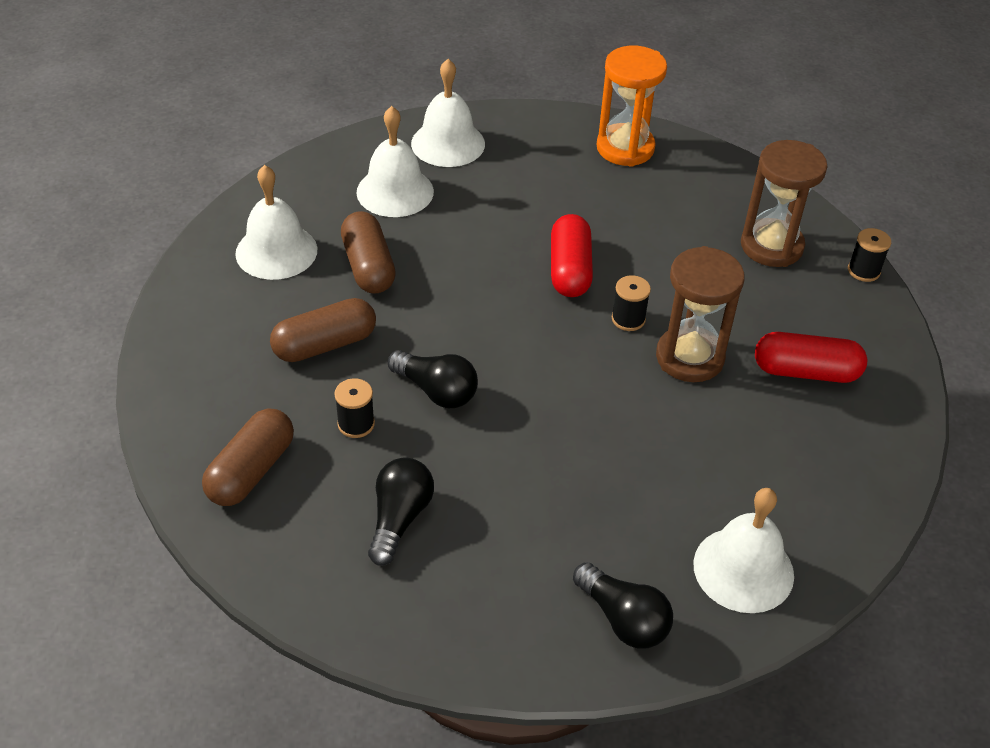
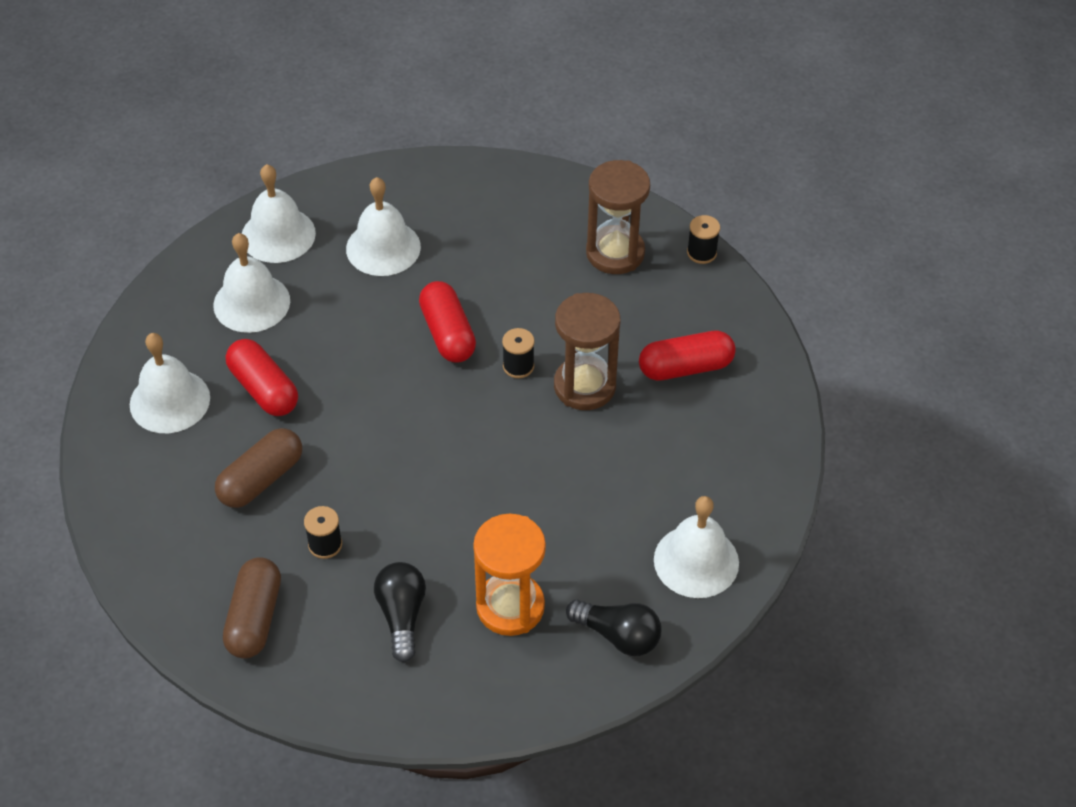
camera: 20 degrees left, 5 degrees up
brown capsule [341,211,396,294] -> red capsule [226,339,298,416]
black light bulb [388,350,478,408] -> none
orange hourglass [597,46,667,167] -> orange hourglass moved to [473,514,546,636]
none -> white bell [346,177,421,276]

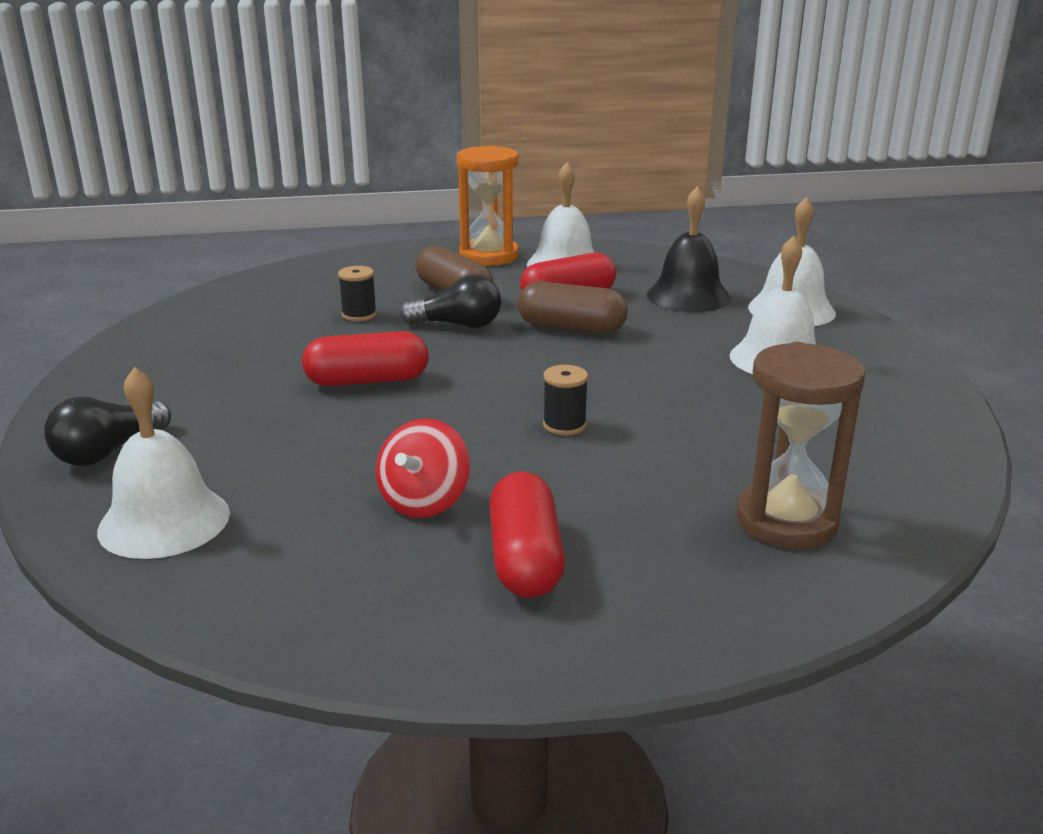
camera: 100 degrees right, 25 degrees down
white bell [213,233,290,333] -> black bell [647,186,731,312]
brown capsule [223,557,281,659] -> brown capsule moved to [517,281,628,333]
black light bulb [374,562,426,662] -> black light bulb moved to [400,274,501,328]
red capsule [419,281,476,363] -> red capsule moved to [302,331,429,386]
orange hourglass [473,514,546,636] -> orange hourglass moved to [456,146,519,266]
brown hourglass [554,293,620,410] -> none
black spool [687,215,720,264] -> none
none -> red spinning top [376,419,470,518]

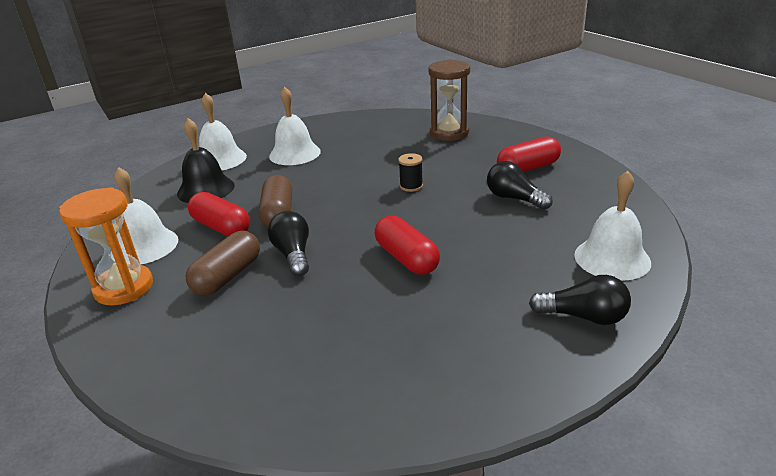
camera: 110 degrees left, 5 degrees up
black spool [338,266,377,321] -> none
red spinning top [376,419,470,518] -> black light bulb [487,161,553,210]

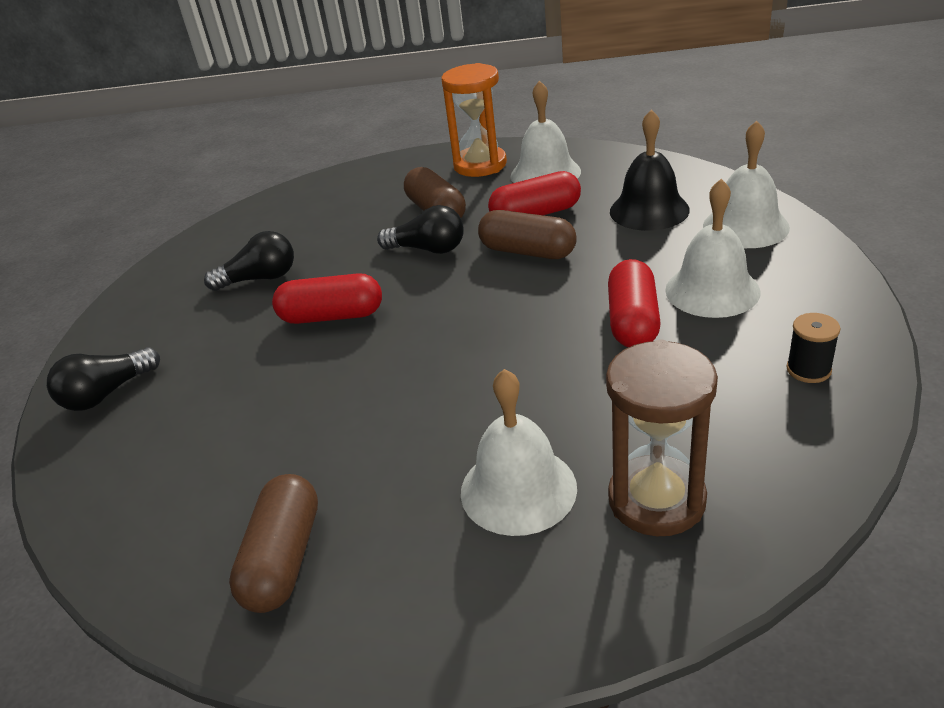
camera: 125 degrees right, 5 degrees up
black spool [398,153,423,192] -> black spool moved to [786,313,841,383]
black light bulb [487,161,553,210] -> black light bulb moved to [204,231,294,291]
red capsule [497,136,561,172] -> red capsule moved to [608,259,661,348]
white bell [574,171,651,281] -> white bell moved to [461,369,577,536]
none -> brown capsule [229,474,318,613]

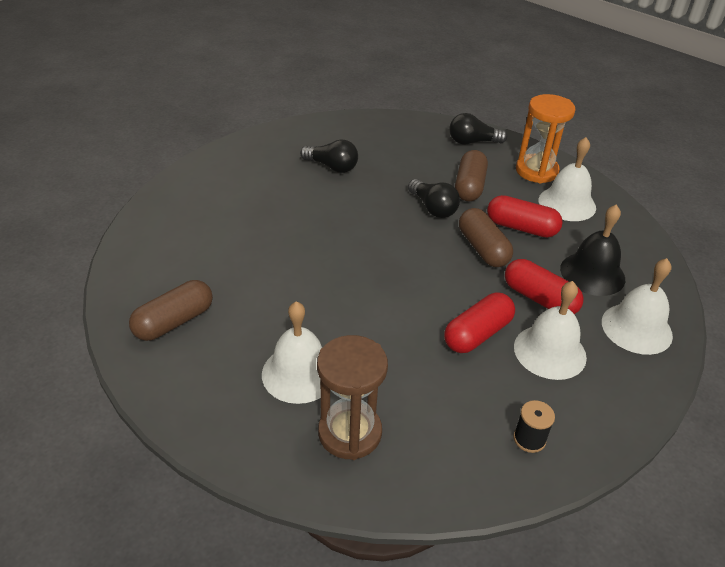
camera: 35 degrees right, 5 degrees up
black light bulb [47,347,160,411] -> black light bulb moved to [449,113,507,144]
red capsule [272,273,382,324] -> red capsule moved to [505,259,584,314]

